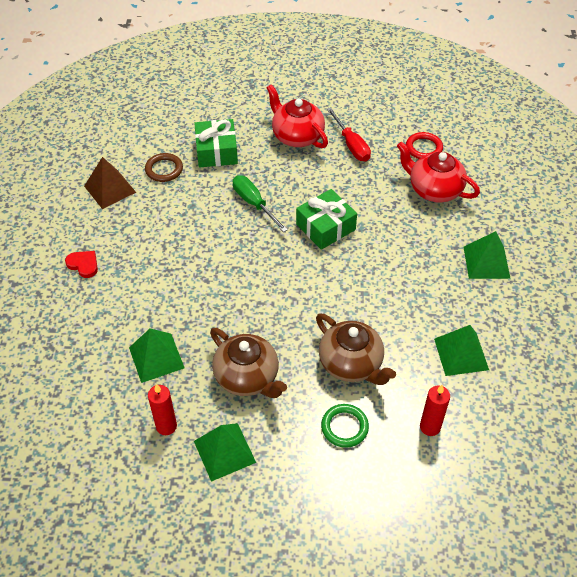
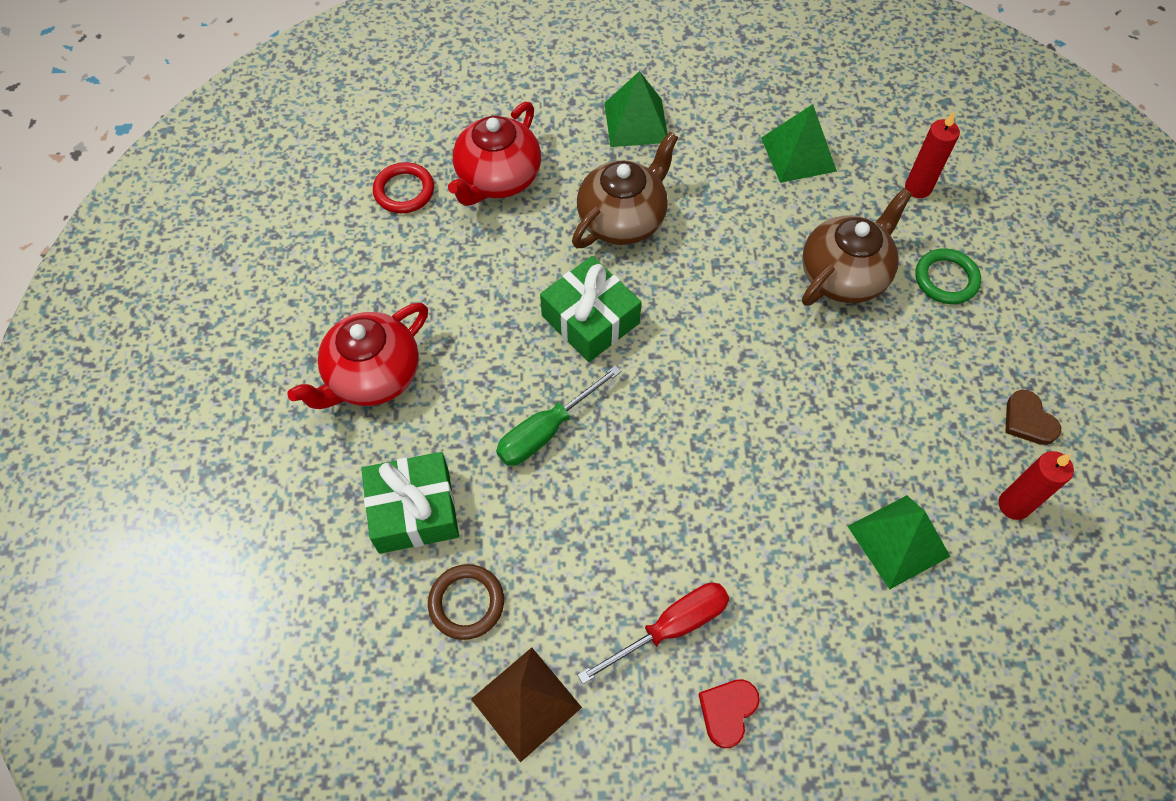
camera: 95 degrees left, 10 degrees up
green pyramid [194,423,256,482] -> brown heart [1005,390,1061,445]
brown teapot [210,328,287,398] -> brown teapot moved to [572,132,678,248]
red screwdriver [327,107,371,161] -> red screwdriver moved to [578,583,729,684]

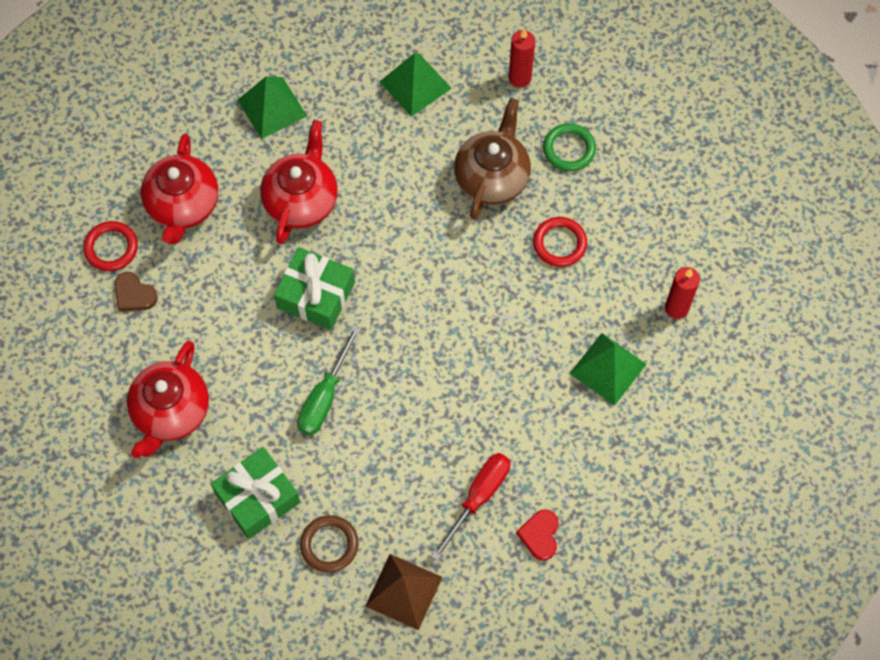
camera: 25 degrees left, 5 degrees up
brown teapot [572,132,678,248] -> red teapot [260,120,338,244]
brown heart [1005,390,1061,445] -> brown heart moved to [114,272,158,311]
none -> red ring [533,217,587,267]

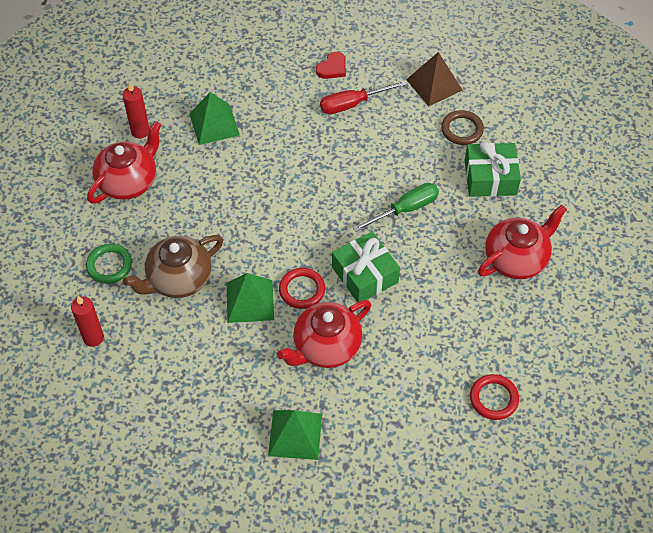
camera: 145 degrees left, 10 degrees down
brown heart [114,272,158,311] -> none
red teapot [141,134,218,244] -> red teapot moved to [87,121,162,204]
green pyramid [379,53,452,117] -> green pyramid moved to [227,273,274,323]
red ring [533,217,587,267] -> red ring moved to [279,268,325,309]

